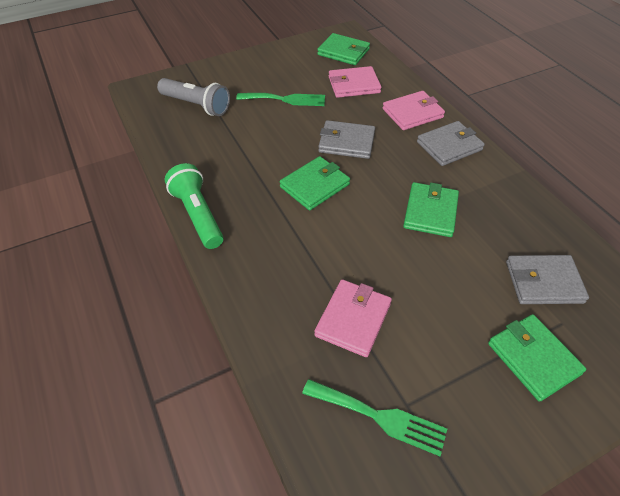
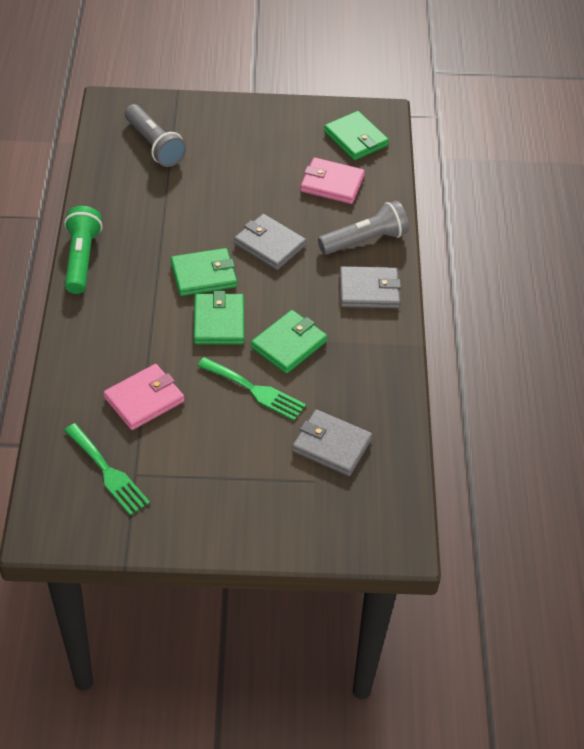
camera: 25 degrees right, 0 degrees up
green fork [236,93,325,106] -> green fork moved to [197,357,306,421]
pink wallet [383,91,445,130] -> grey flashlight [318,200,409,255]
green wallet [488,314,586,402] -> green wallet moved to [194,291,244,345]

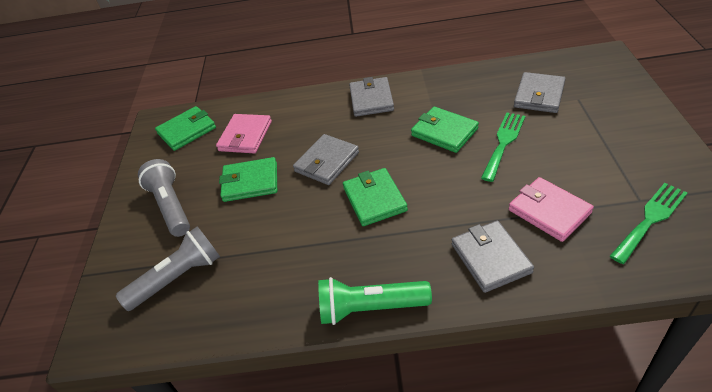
camera: 85 degrees left, 5 degrees down
green wallet [194,291,244,345] -> green wallet moved to [219,157,277,202]
grey flashlight [318,200,409,255] -> grey flashlight moved to [138,159,190,237]
none -> grey wallet [451,221,534,293]

